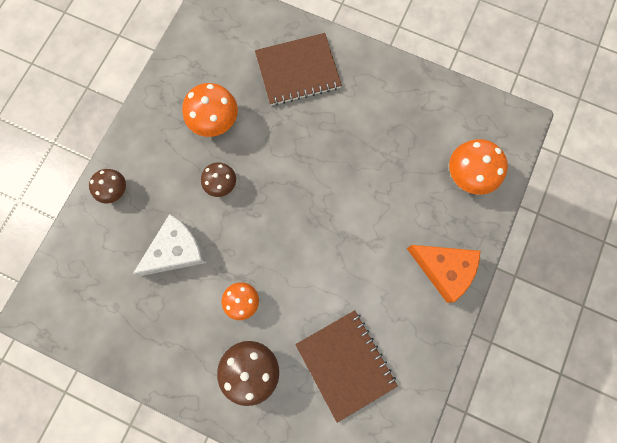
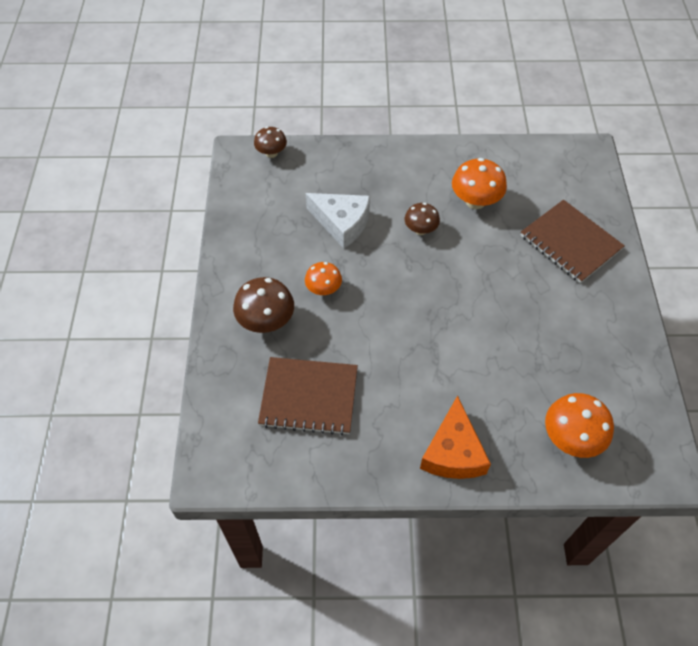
camera: 65 degrees right, 20 degrees down
brown mushroom [89,169,126,204] -> brown mushroom moved to [254,127,287,158]
brown notebook [295,310,398,423] -> brown notebook turned 60 degrees clockwise [258,357,358,435]

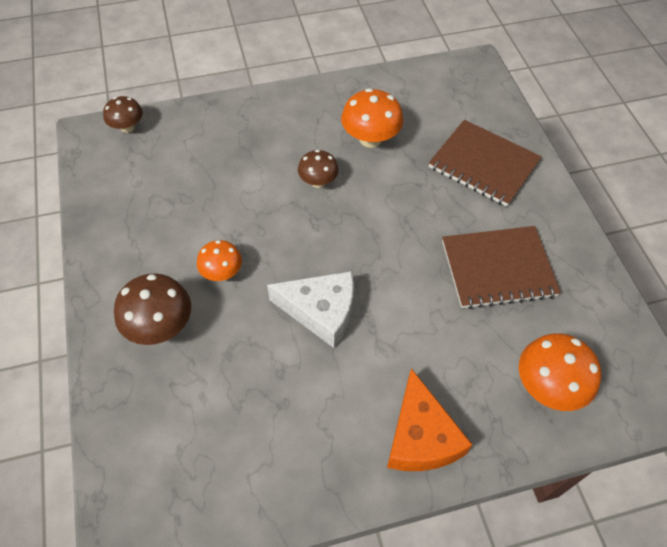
camera: 15 degrees left, 0 degrees up
brown notebook [258,357,358,435] -> brown notebook moved to [442,226,561,309]
white cheese [306,193,370,248] -> white cheese moved to [267,271,354,348]

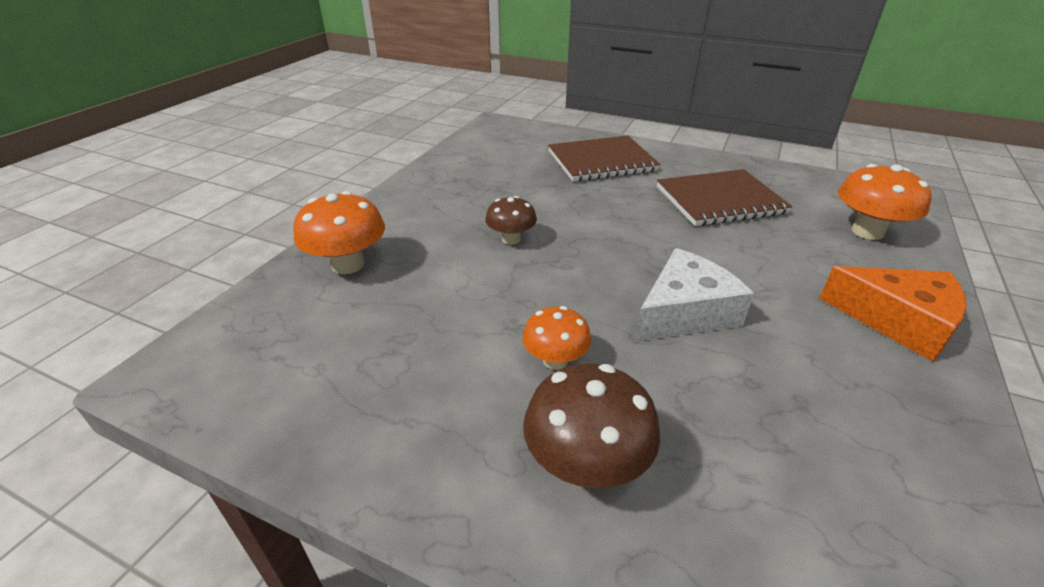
camera: 50 degrees left, 20 degrees down
brown mushroom [103,96,143,133] -> none
orange mushroom [341,88,403,148] -> orange mushroom moved to [293,191,385,274]
brown notebook [442,226,561,309] -> brown notebook turned 45 degrees clockwise [657,169,792,226]

